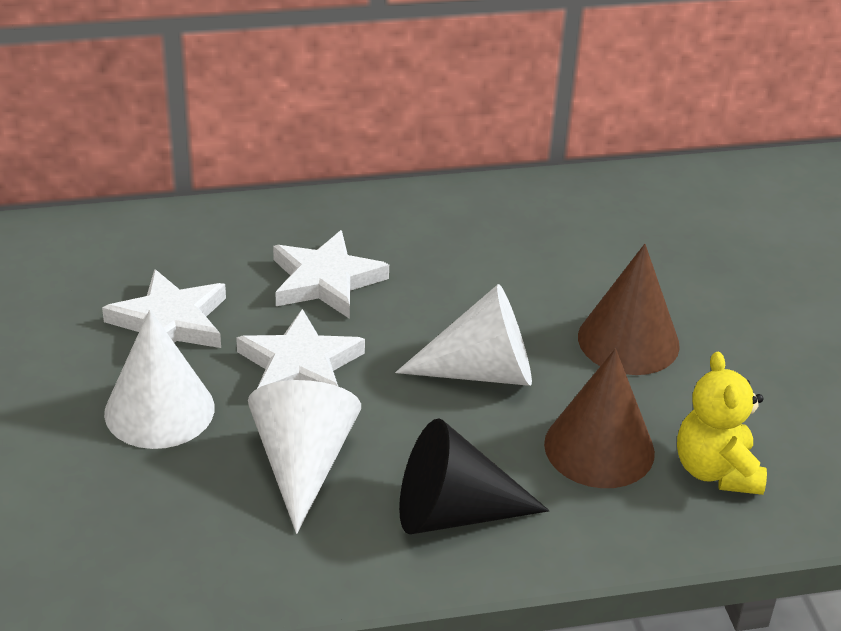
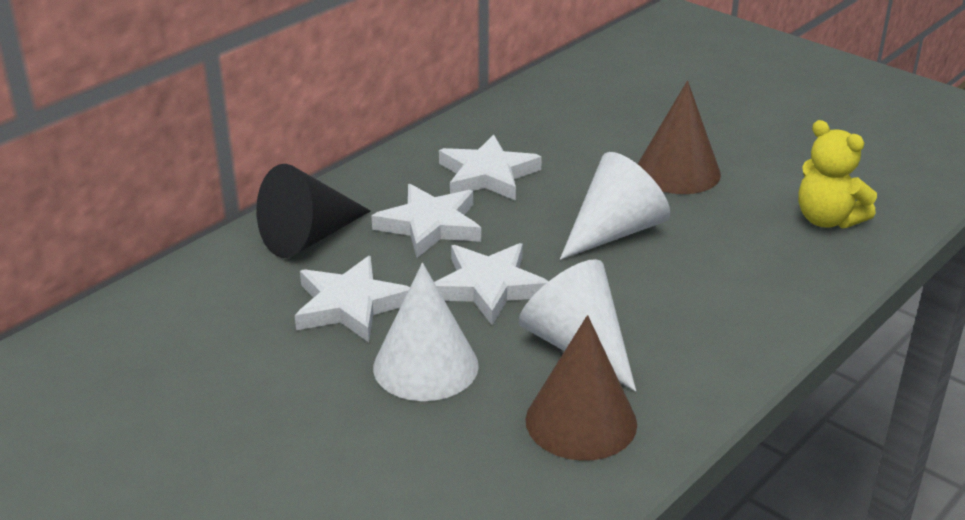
camera: 35 degrees left, 5 degrees down
black cone [399,418,550,534] -> black cone moved to [256,164,371,258]
brown cone [544,348,655,488] -> brown cone moved to [525,315,637,461]
none -> white star [439,135,542,201]

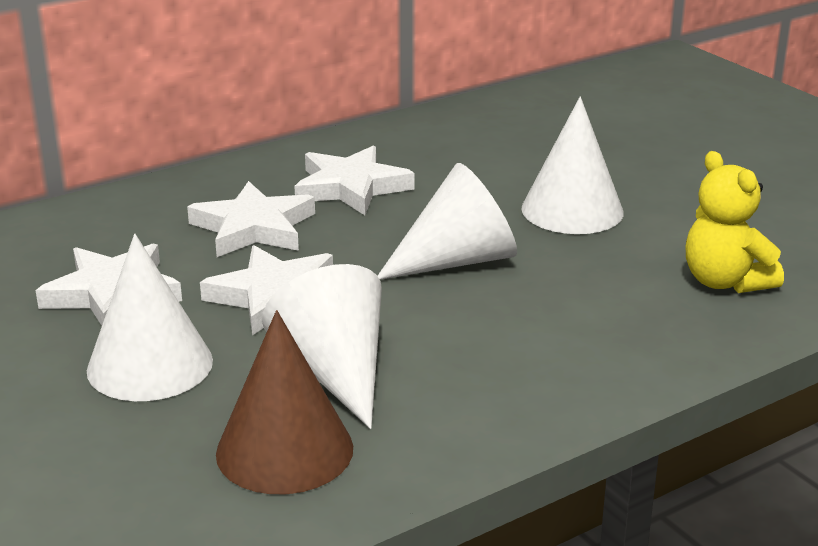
camera: 15 degrees right, 5 degrees down
black cone [256,164,371,258] -> none
brown cone [638,81,721,194] -> white cone [521,97,623,234]

